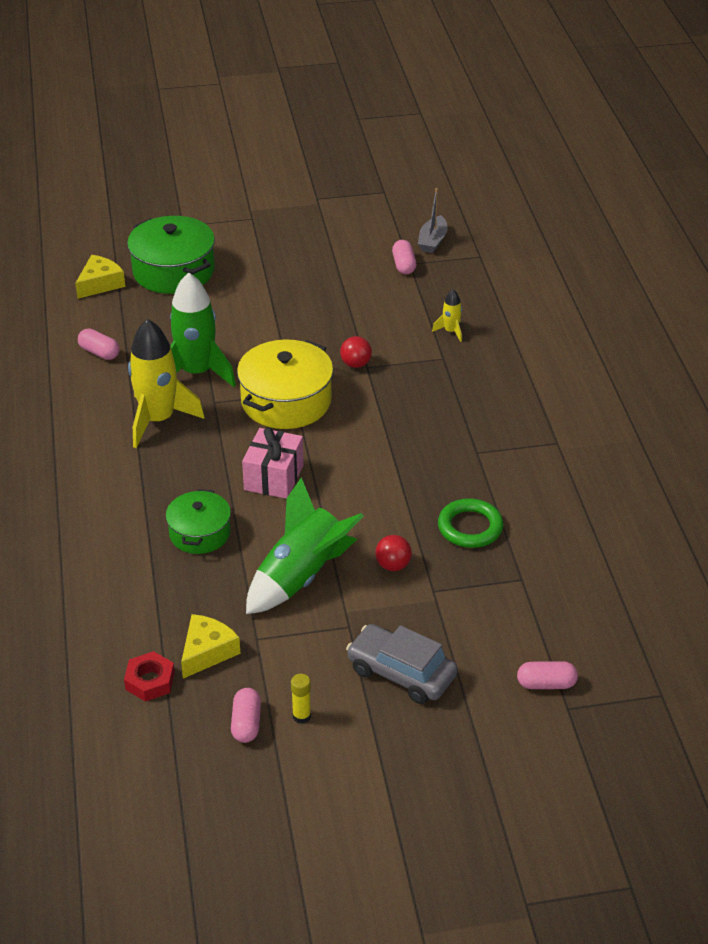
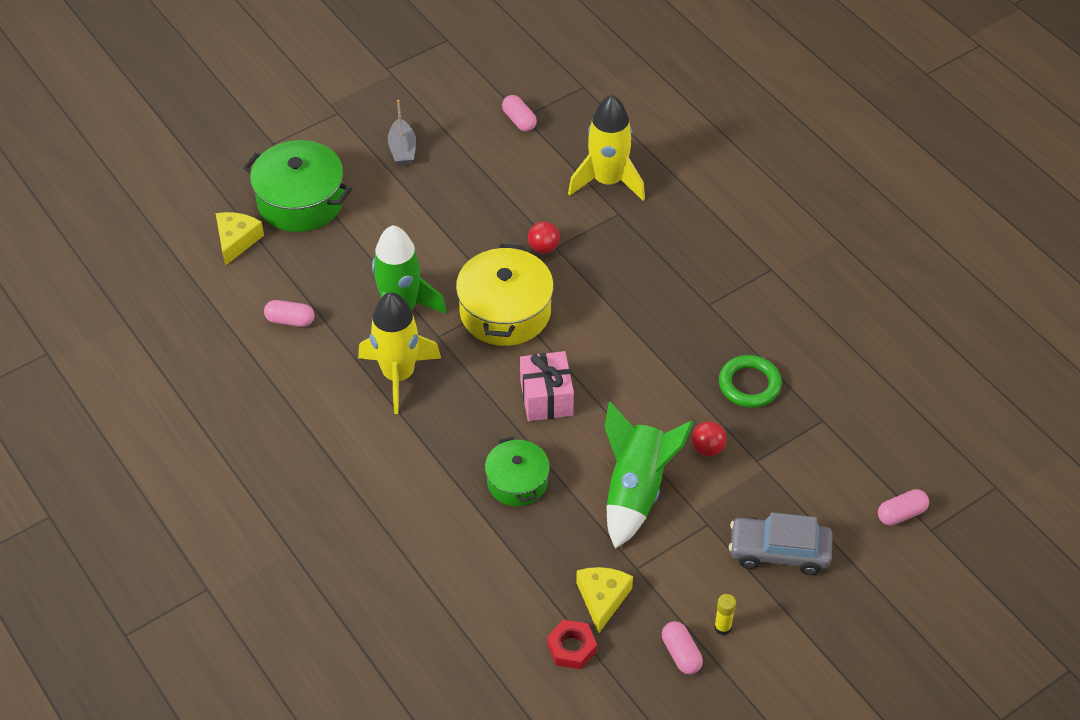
camera: 25 degrees left, 10 degrees up
grey boat [418,188,448,253] -> grey boat moved to [388,100,416,166]
yellow rocket [432,289,462,342] -> yellow rocket [568,95,645,201], size x2.27

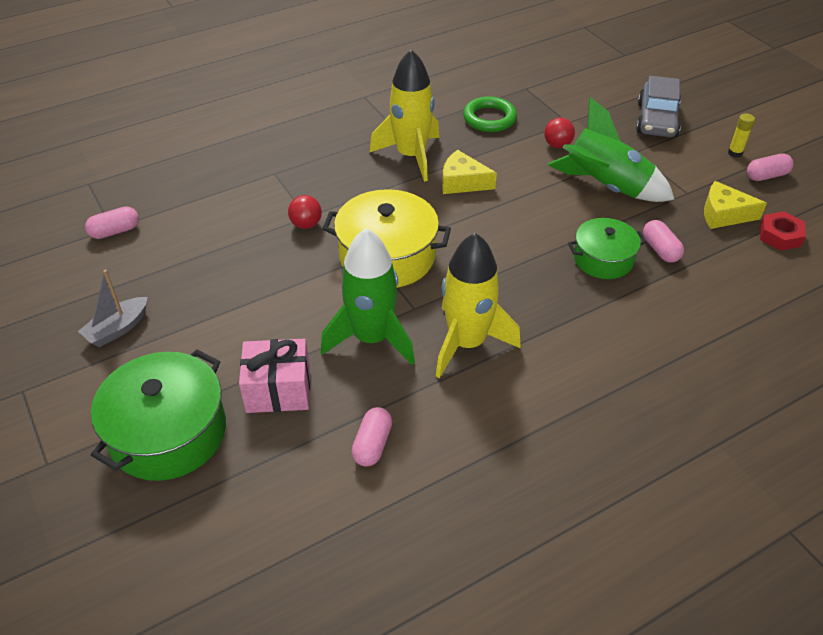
camera: 85 degrees left, 5 degrees down
yellow cheese [216,212,264,266] -> yellow cheese moved to [442,150,497,194]
grey boat [388,100,416,166] -> grey boat turned 135 degrees clockwise [78,270,148,347]
pink gift [520,351,574,421] -> pink gift moved to [239,339,310,413]
yellow rocket [568,95,645,201] -> yellow rocket moved to [369,49,440,182]
pink capsule [878,489,929,526] -> pink capsule moved to [643,220,684,263]

